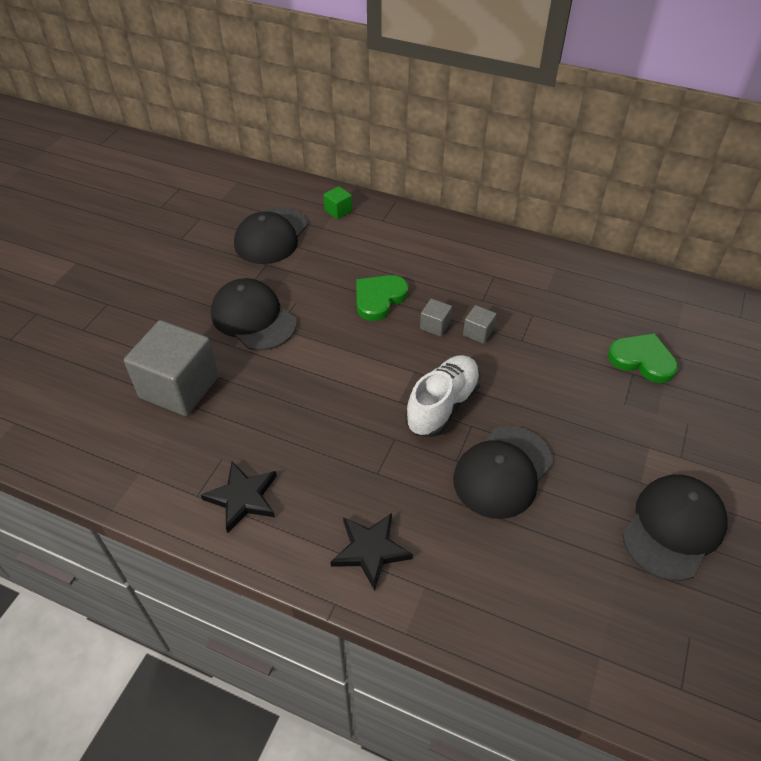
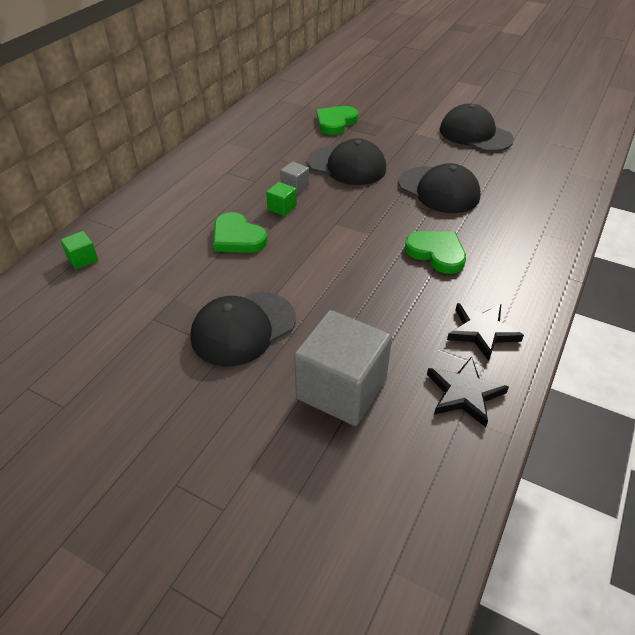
camera: 85 degrees left, 5 degrees down
black cap [234,207,308,264] -> black cap moved to [307,139,386,185]
black star [330,513,413,591] -> black star moved to [427,357,509,427]
white shoe [405,355,480,437] -> none
grey cube [420,299,452,337] -> green cube [266,182,297,216]
none -> green heart [405,231,466,274]

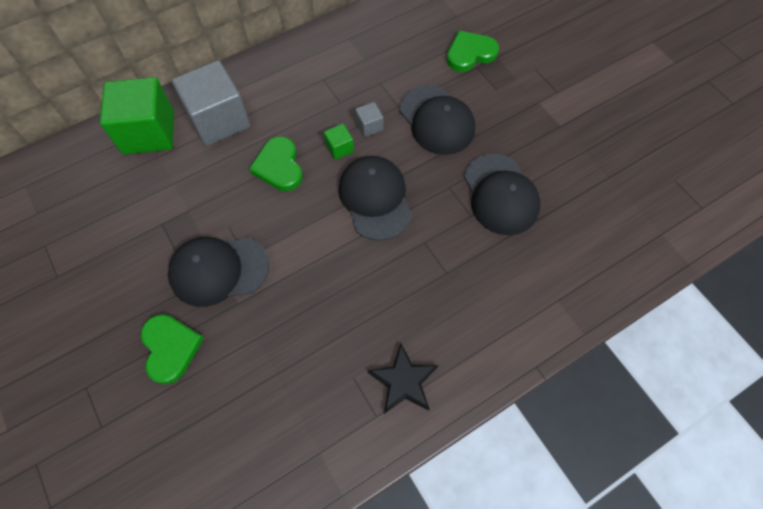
camera: 30 degrees right, 20 degrees up
green cube [61,231,98,270] -> green cube [100,77,174,154], size x2.32
grey cube [294,310,392,426] -> grey cube moved to [172,60,250,146]
green heart [405,231,466,274] -> green heart moved to [141,314,204,385]
black star [427,357,509,427] -> none
black cap [440,103,514,152] -> black cap moved to [338,156,412,241]

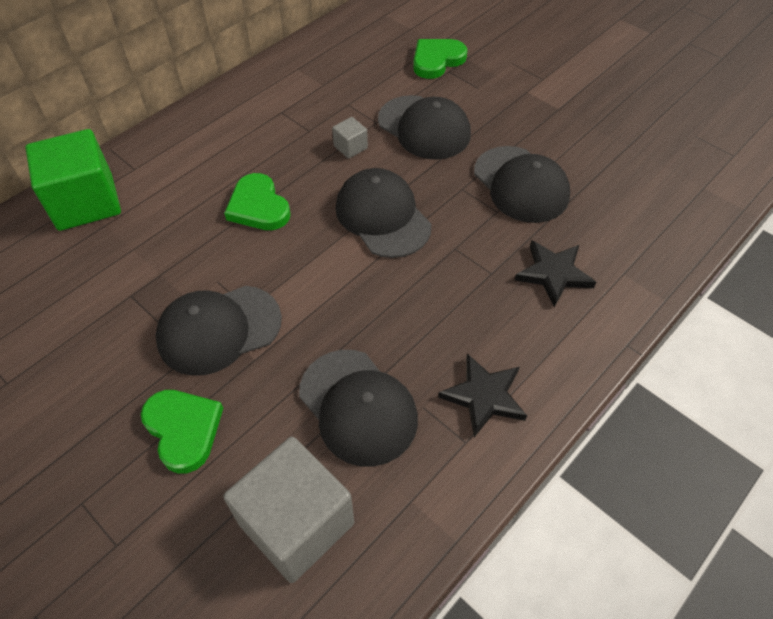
camera: 15 degrees left, 10 degrees down
grey cube [172,60,250,146] -> grey cube moved to [223,436,354,583]
green cube [324,124,354,160] -> none
none -> black cap [299,350,418,466]
none -> black star [515,240,596,308]

